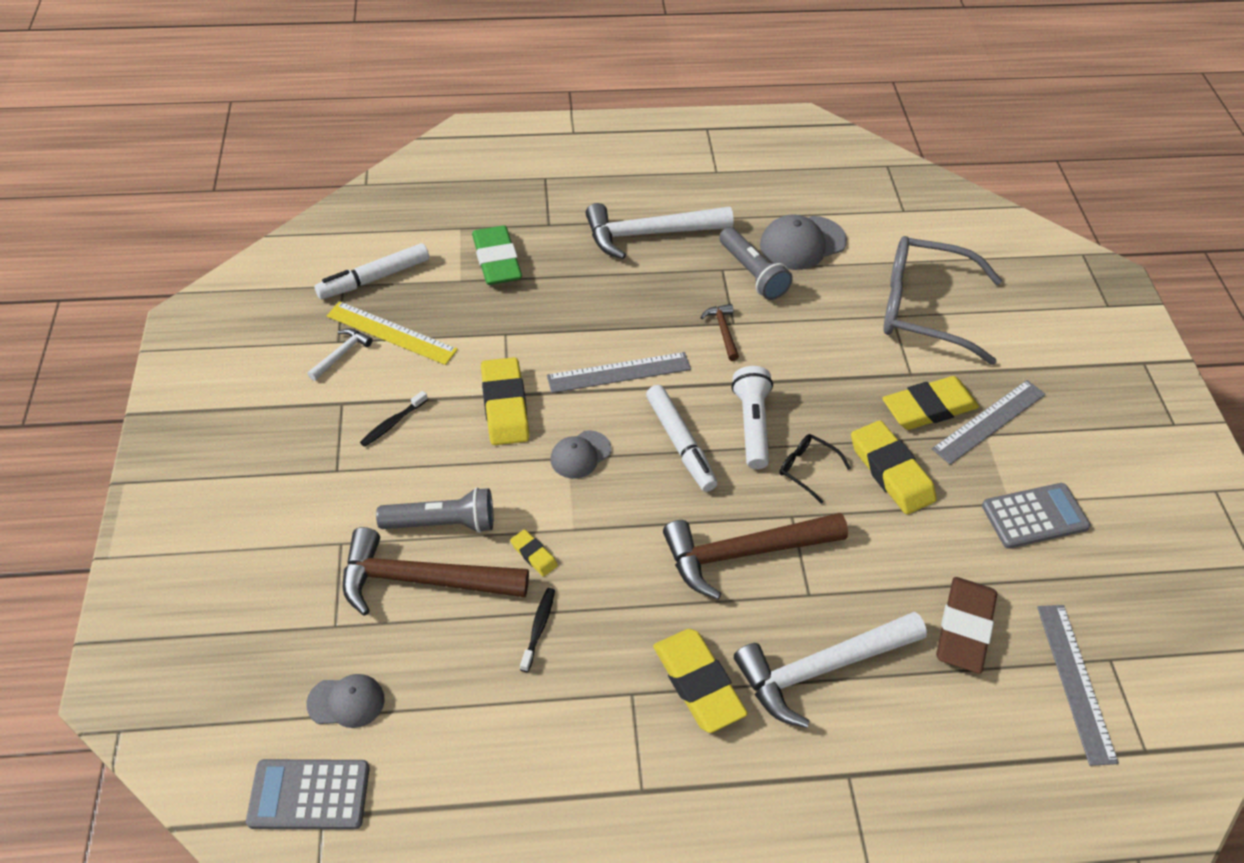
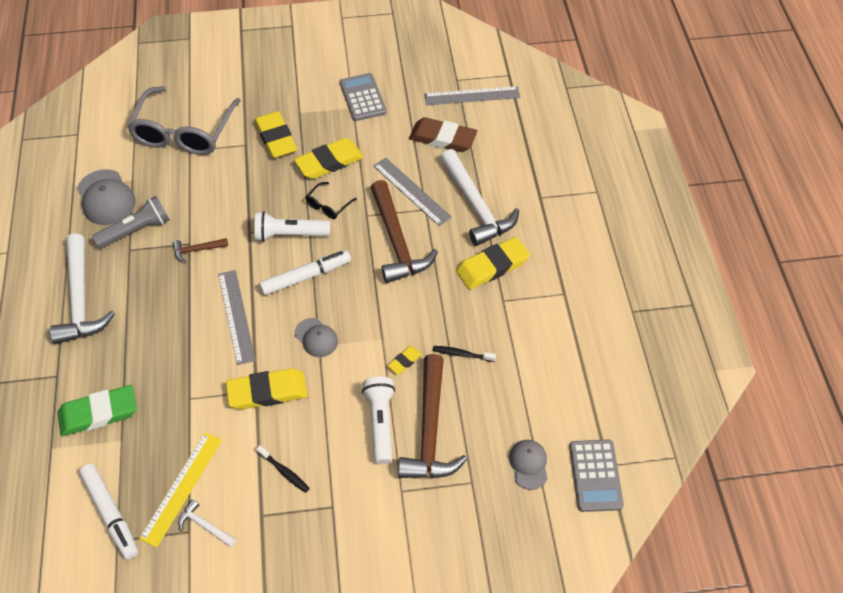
camera: 90 degrees left, 5 degrees up
grey flashlight [376,487,493,533] -> white flashlight [362,377,395,464]
grey ruler [932,380,1045,465] -> grey ruler moved to [373,157,452,226]

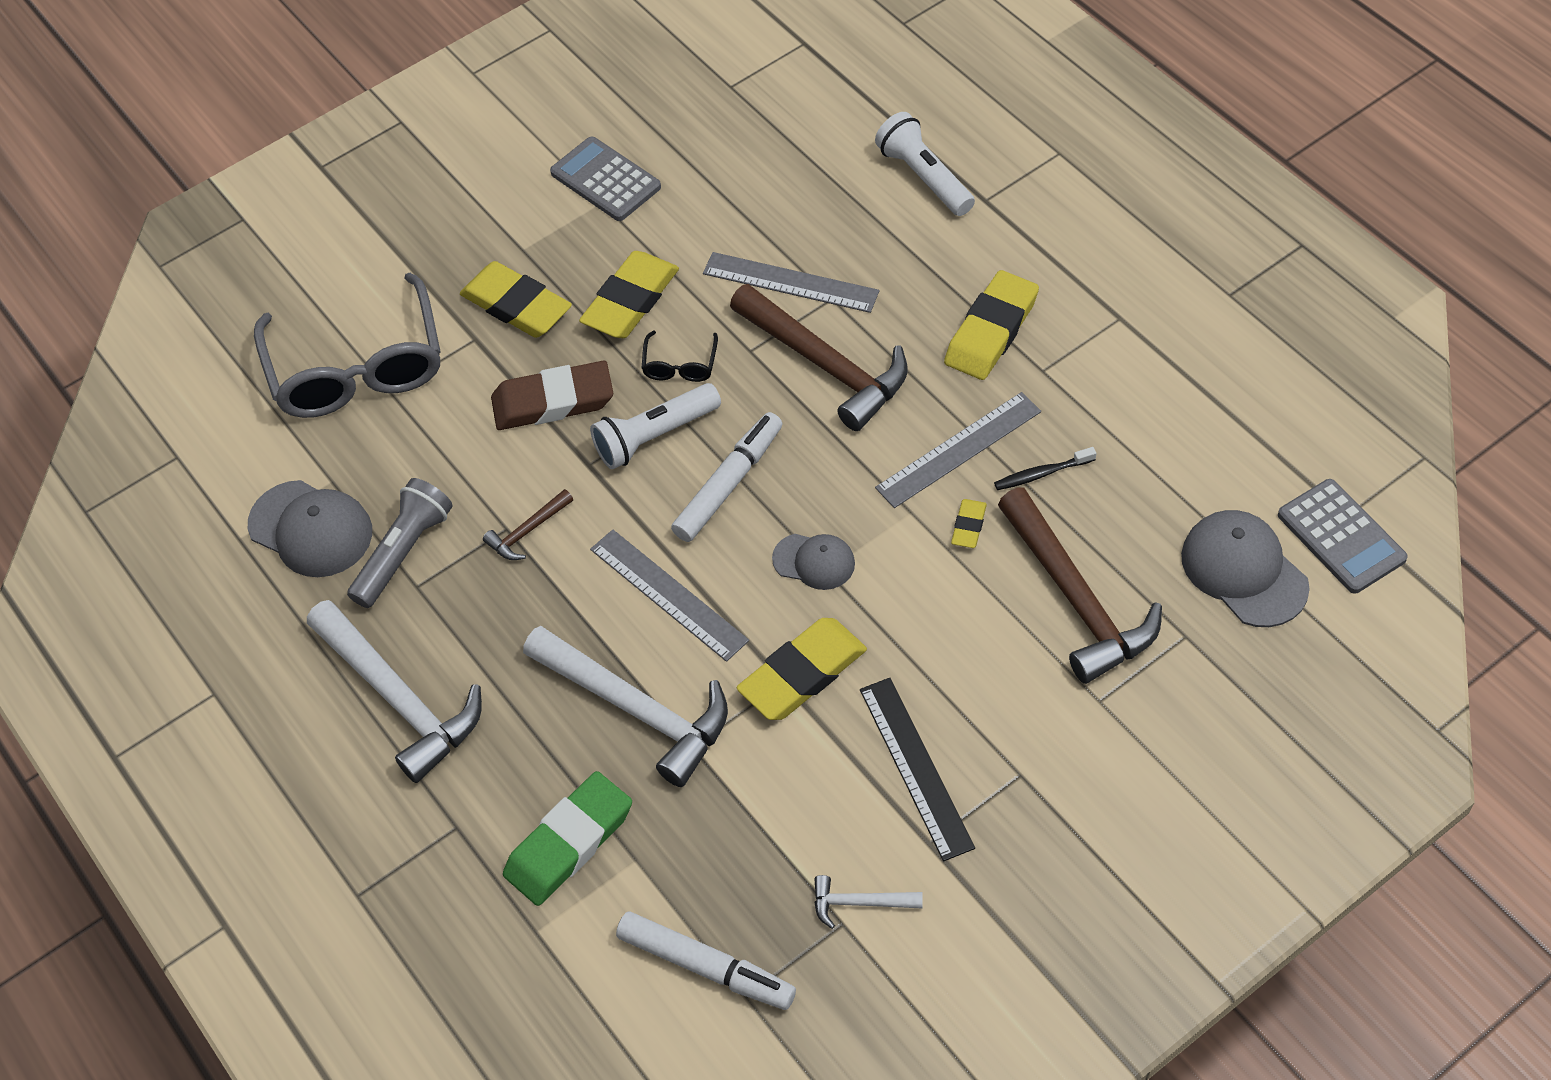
camera: 25 degrees left, 0 degrees up
yellow ruler [139,433,222,547] -> none
black toothbrush [256,445,309,493] -> black ruler [860,678,975,861]
white flashlight [362,377,395,464] -> white flashlight moved to [875,112,975,216]
brown eraser [409,117,477,152] -> brown eraser moved to [491,361,613,430]
grey ruler [424,86,520,105] -> grey ruler moved to [875,392,1041,508]
white hammer [440,149,519,246] -> white hammer moved to [523,626,728,787]
grey cap [509,440,547,490] -> grey cap [1181,510,1310,627], size x1.63

